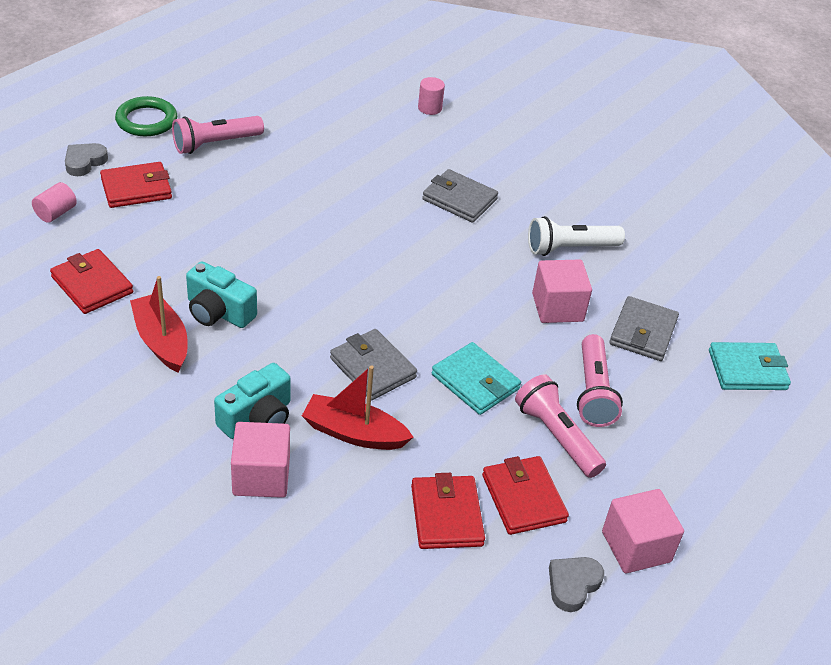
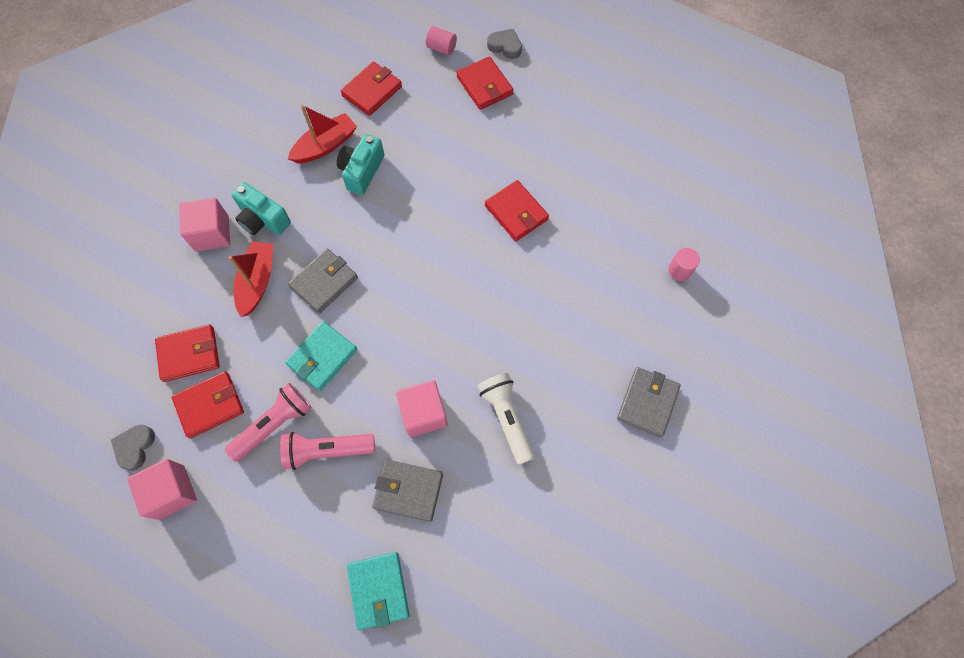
camera: 85 degrees right, 25 degrees up
green ring [115,96,177,136] -> none
pink flashlight [172,116,264,154] -> none
grey wallet [422,169,498,223] -> grey wallet moved to [617,367,681,437]
grey heart [549,557,604,612] -> grey heart turned 105 degrees counterclockwise [111,424,155,471]
none -> red wallet [485,180,549,241]

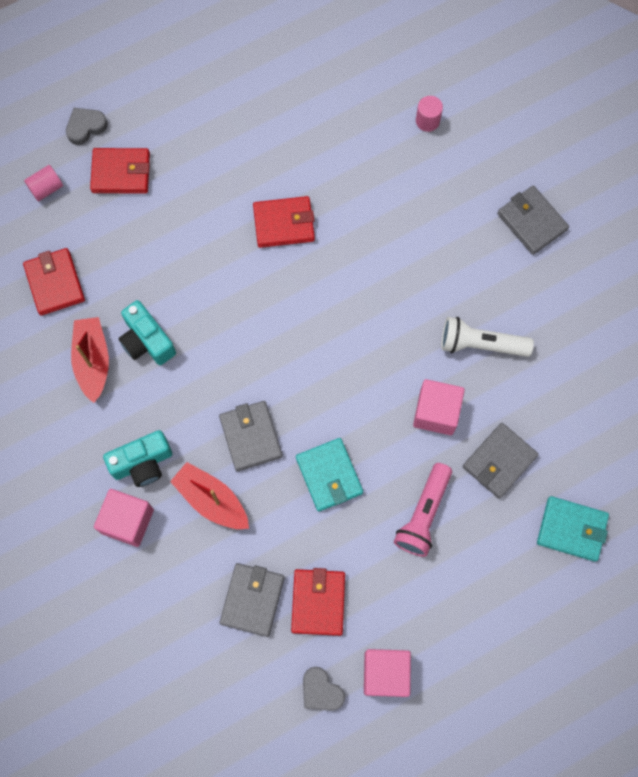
camera: 60 degrees left, 5 degrees up
red wallet [155,324,220,382] -> grey wallet [220,563,285,637]
pink flashlight [224,383,311,462] -> none

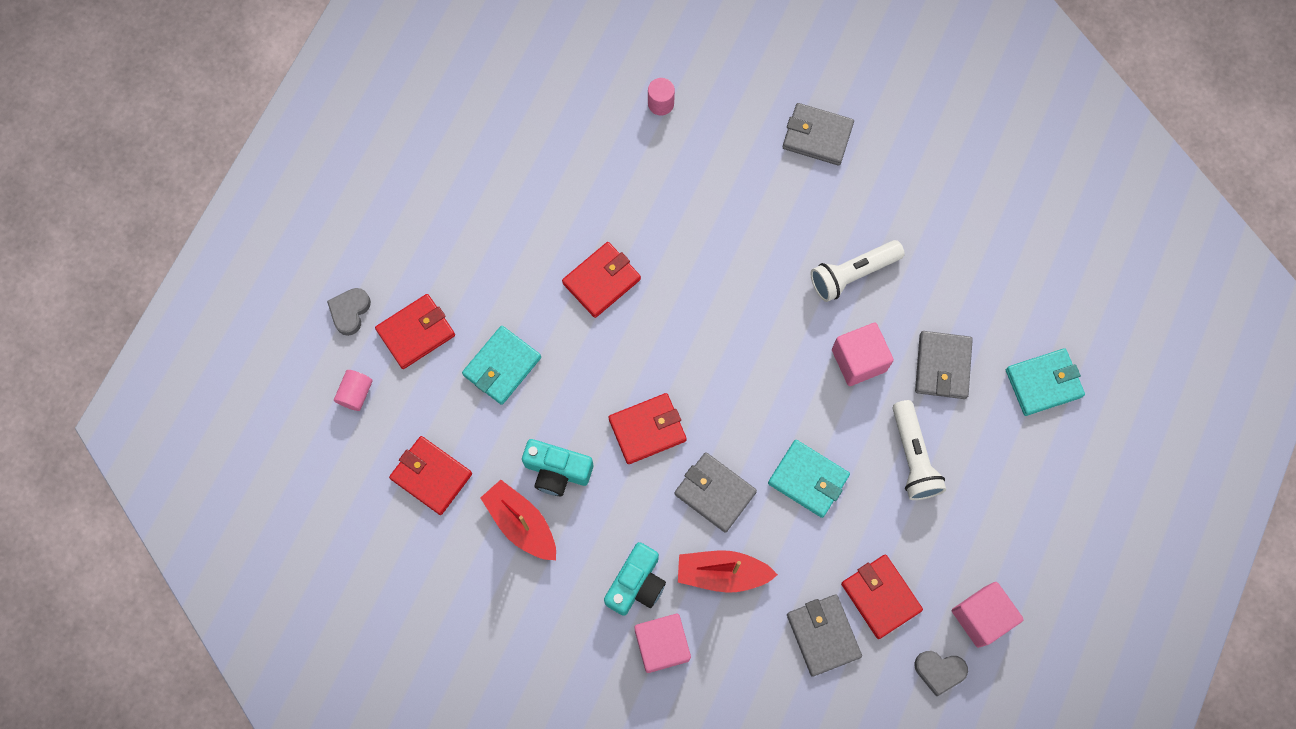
camera: 35 degrees left, 0 degrees up
pink flashlight [394,463,452,557] -> white flashlight [893,400,946,500]
none -> turquoise wallet [462,326,541,405]
none -> red wallet [608,393,687,464]

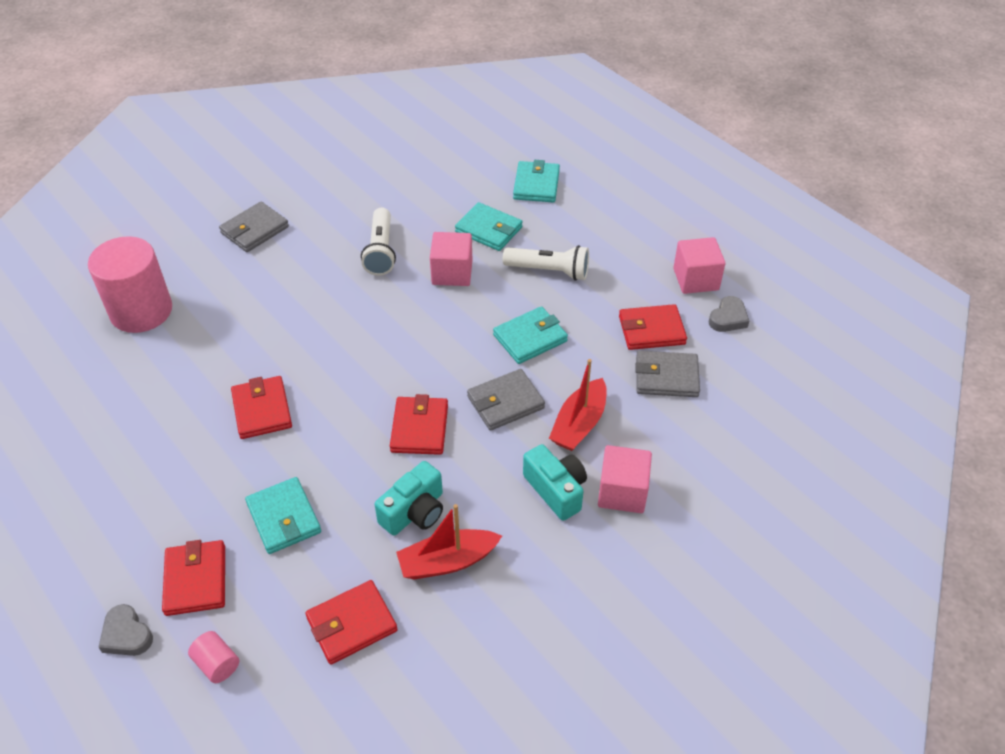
camera: 65 degrees left, 25 degrees down
pink cylinder [648,78,675,116] -> pink cylinder [88,236,172,333], size x2.42
grey wallet [915,331,973,399] -> turquoise wallet [455,202,523,251]

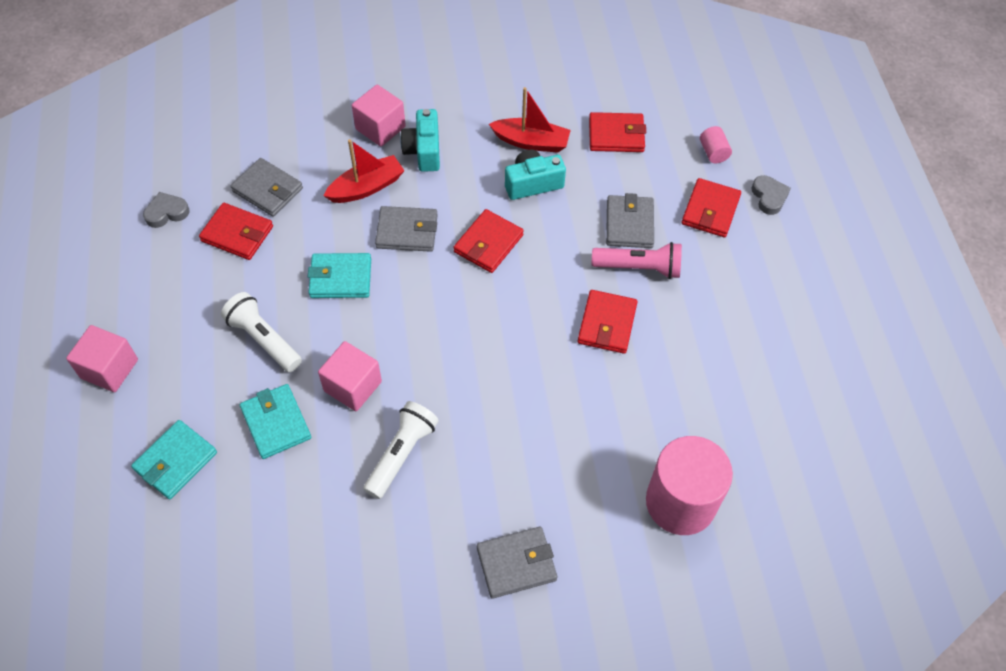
camera: 150 degrees left, 10 degrees up
turquoise wallet [245,477,321,554] -> grey wallet [606,193,654,248]
pink cube [673,237,725,294] -> pink cube moved to [66,325,138,392]
none -> pink flashlight [592,242,682,279]

